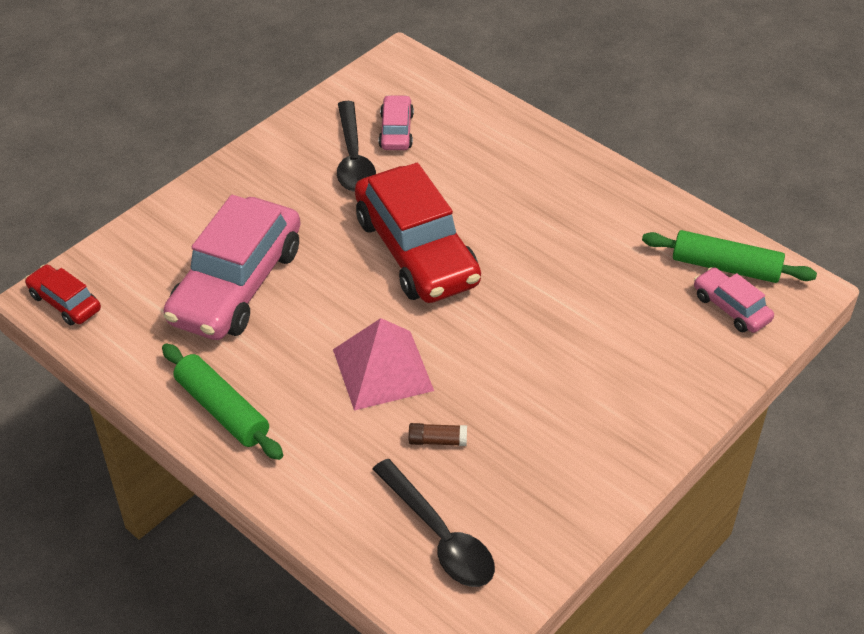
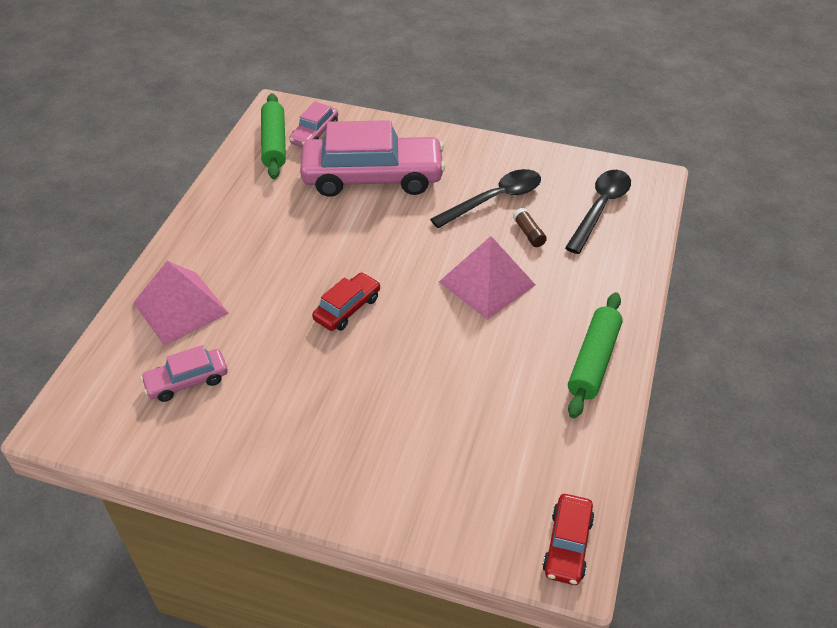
camera: 115 degrees left, 0 degrees up
pink car [164,195,301,340] -> pink car moved to [300,120,446,197]
black spoon [337,101,376,192] -> black spoon moved to [430,169,541,228]
red car [355,163,481,303] -> red car [312,272,381,331], size x0.47
none -> pink pyramid [133,261,229,346]

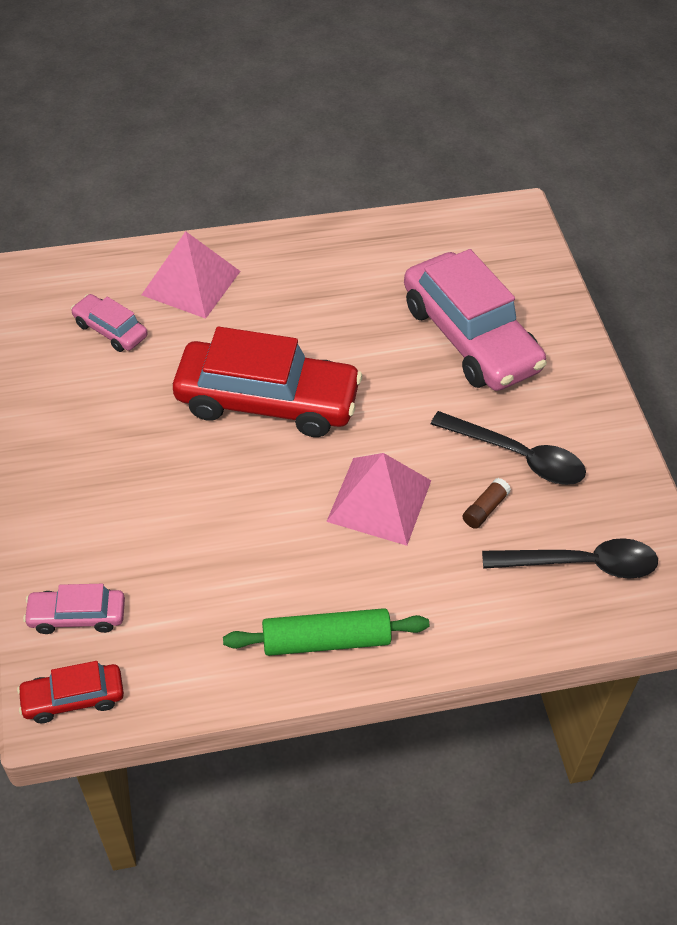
camera: 60 degrees right, 5 degrees up
green rolling pin [261,93,286,179] -> none
pink car [289,101,338,147] -> pink car moved to [23,584,125,634]
red car [312,272,381,331] -> red car [173,327,362,437], size x2.12

